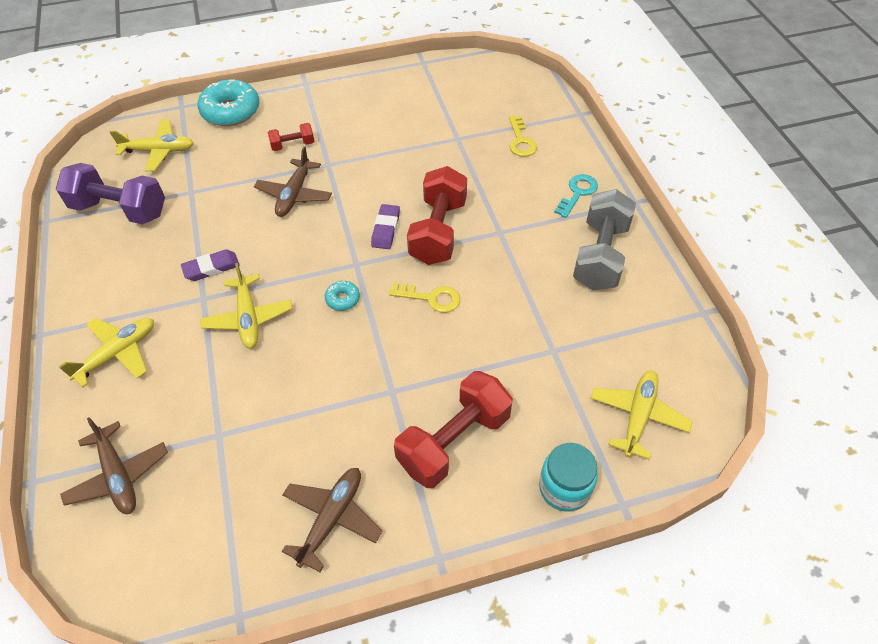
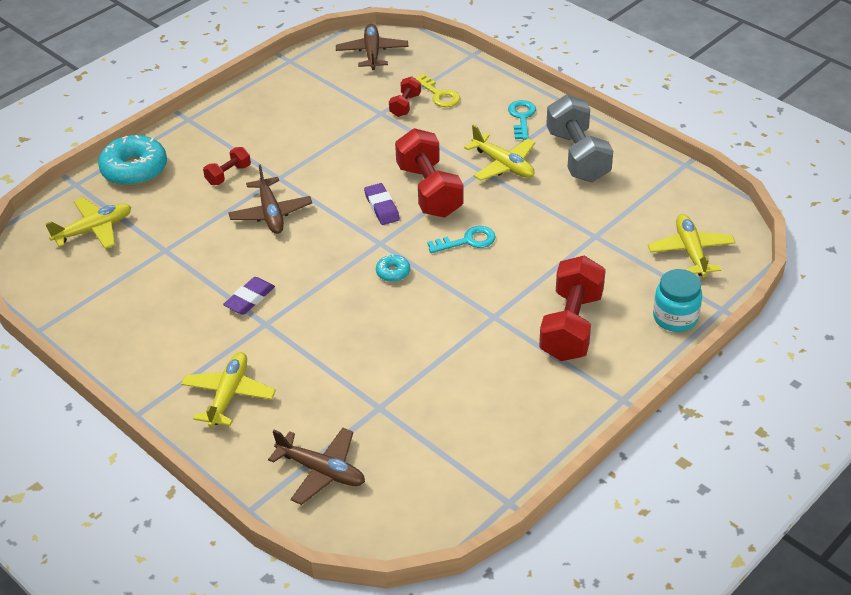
camera: 30 degrees left, 10 degrees down
purple dumbbell [56,163,165,224] -> none
yellow plane [200,263,292,348] -> yellow plane moved to [464,125,535,180]
brown plane [282,468,382,572] -> brown plane moved to [336,24,408,70]
yellow key [389,283,460,313] -> turquoise key [427,226,496,253]
none -> red dumbbell [389,76,421,117]

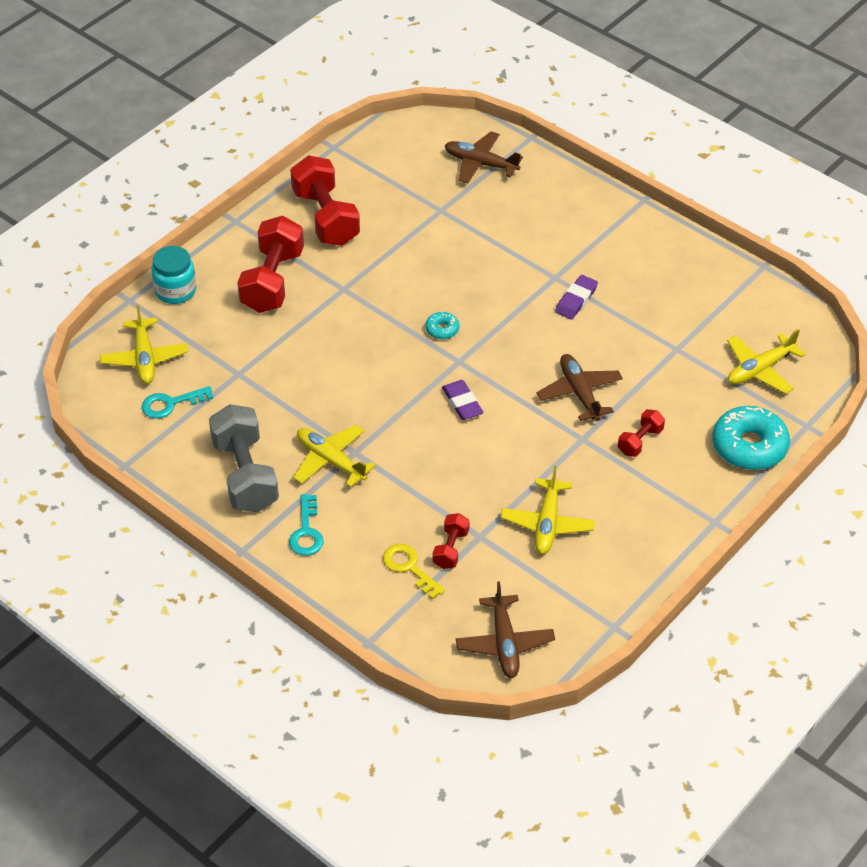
camera: 175 degrees right, 5 degrees up
yellow plane [181,352,276,427] -> yellow plane moved to [500,465,595,554]
red dumbbell [395,128,463,218] -> red dumbbell moved to [290,155,360,246]
turquoise key [427,226,496,253] -> turquoise key moved to [142,386,213,419]

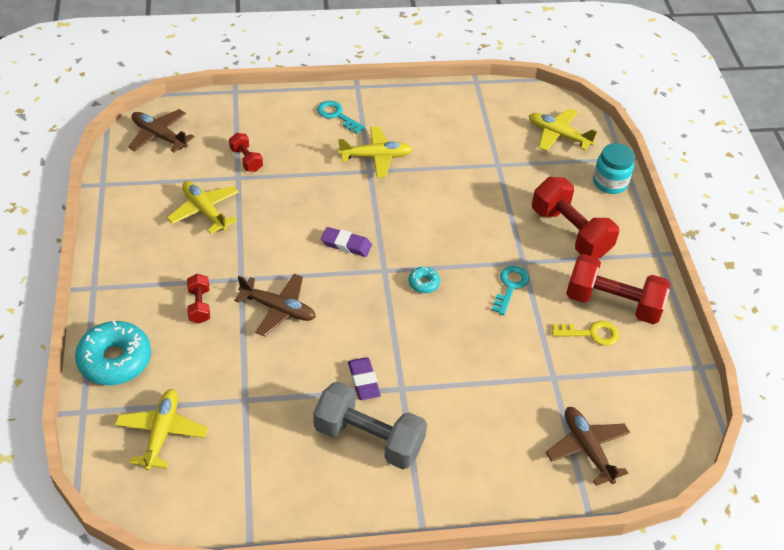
camera: 130 degrees right, 0 degrees up
turquoise key [142,386,213,419] -> turquoise key moved to [492,266,529,315]
grey dumbbell [209,404,279,512] -> grey dumbbell moved to [313,381,427,470]
yellow key [383,544,445,599] -> yellow key moved to [552,321,619,346]
brown plane [445,132,523,183] -> brown plane turned 90 degrees counterclockwise [546,407,630,486]

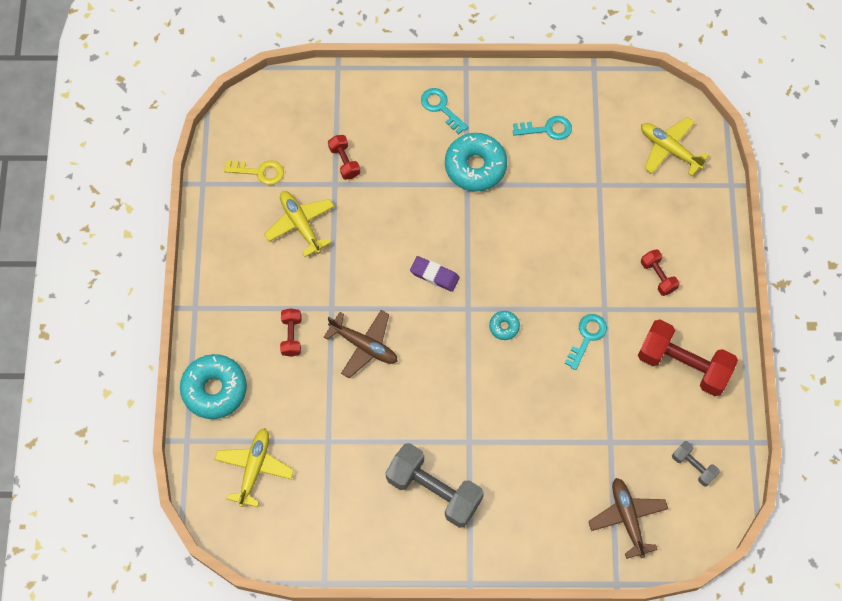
camera: 10 degrees right, 20 degrees up
brown plane [128,109,194,152] -> none
yellow plane [338,126,413,178] -> turquoise donut [445,133,507,192]
purple eraser [348,357,381,400] -> none
red dumbbell [532,177,619,258] -> red dumbbell [641,249,680,296], size x0.50
yellow key [552,321,619,346] -> yellow key moved to [224,160,284,185]
turquoise jar [593,143,635,194] -> none
none -> turquoise key [513,116,572,140]
none -> grey dumbbell [672,441,720,487]

